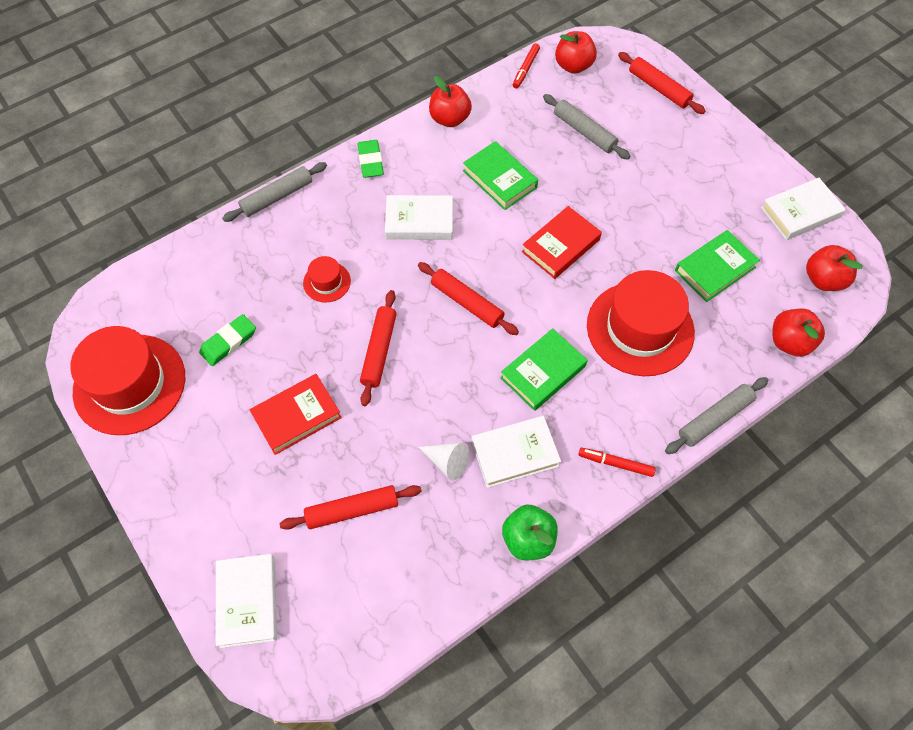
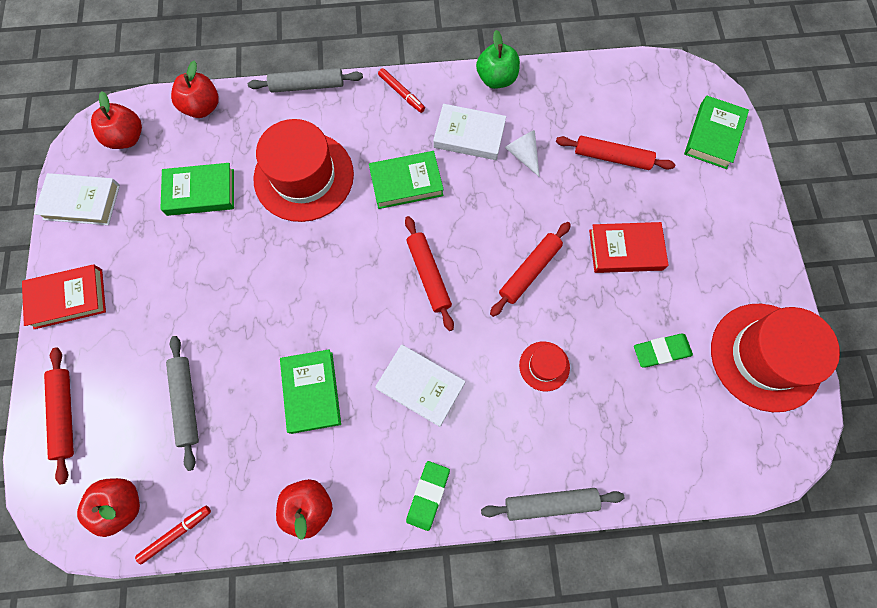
camera: 150 degrees left, 10 degrees up
white book [216,554,277,648] -> green book [684,96,749,169]
red book [522,206,602,279] -> red book moved to [22,264,106,329]

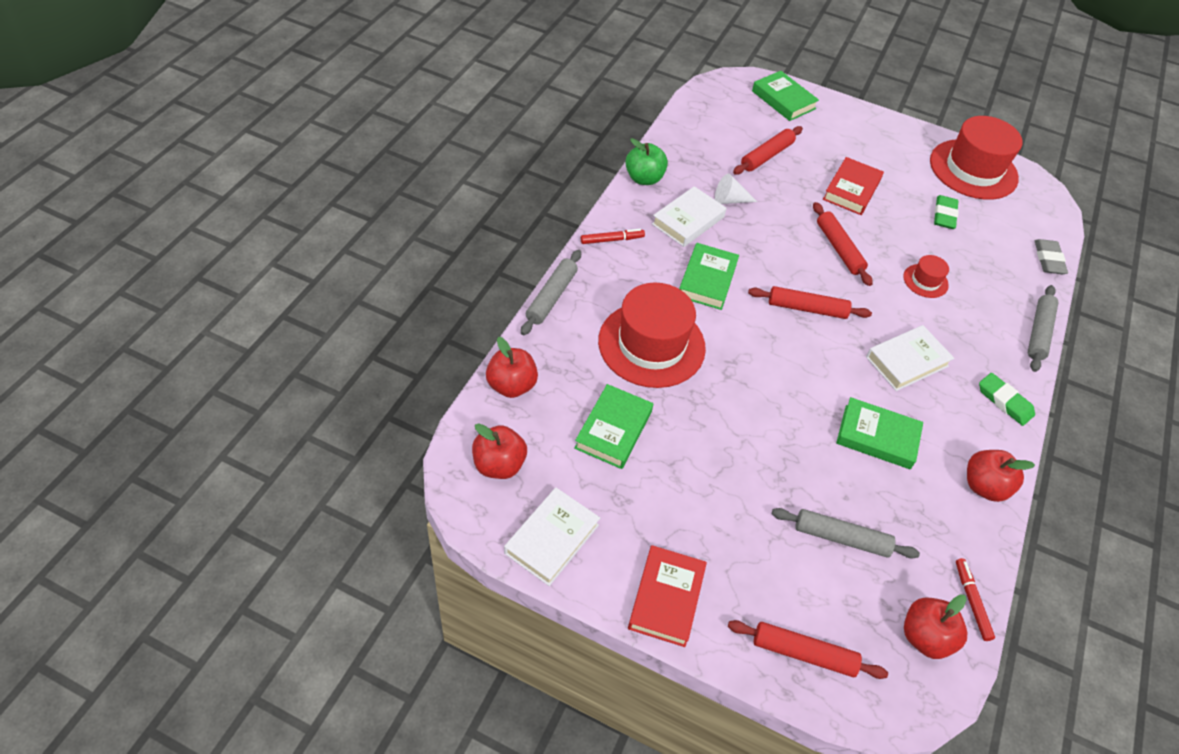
camera: 65 degrees left, 20 degrees down
none -> grey eraser [1035,239,1068,274]

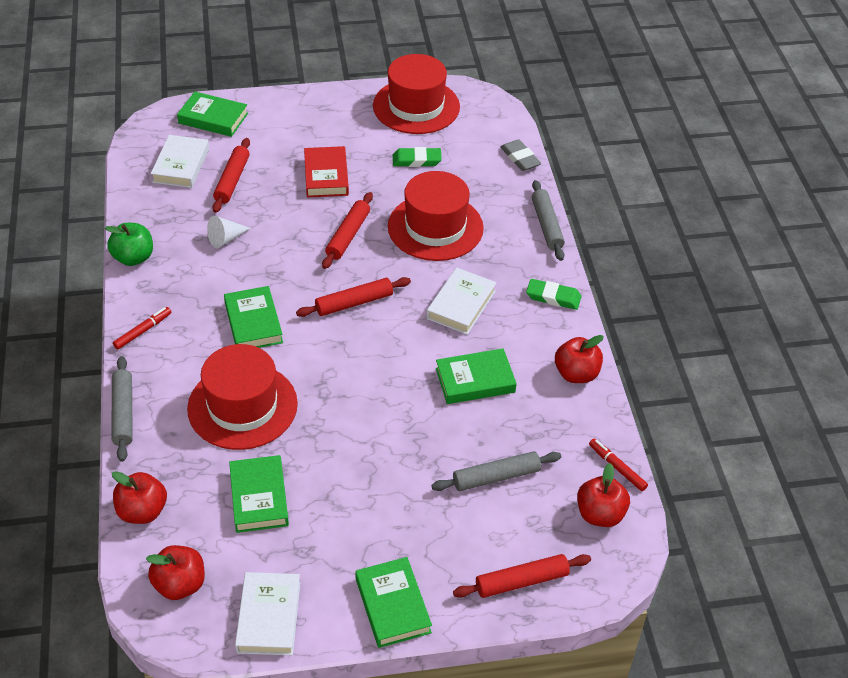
camera: 30 degrees left, 5 degrees down
red book [628,545,707,647] -> green book [355,557,432,648]
white book [652,186,726,247] -> white book moved to [151,135,209,188]
red rolling pin [813,202,873,286] -> red rolling pin turned 75 degrees clockwise [322,192,373,269]
red hat [903,255,949,298] -> red hat [388,171,484,261], size x2.19
green eraser [934,195,959,229] -> green eraser turned 75 degrees counterclockwise [393,147,442,167]

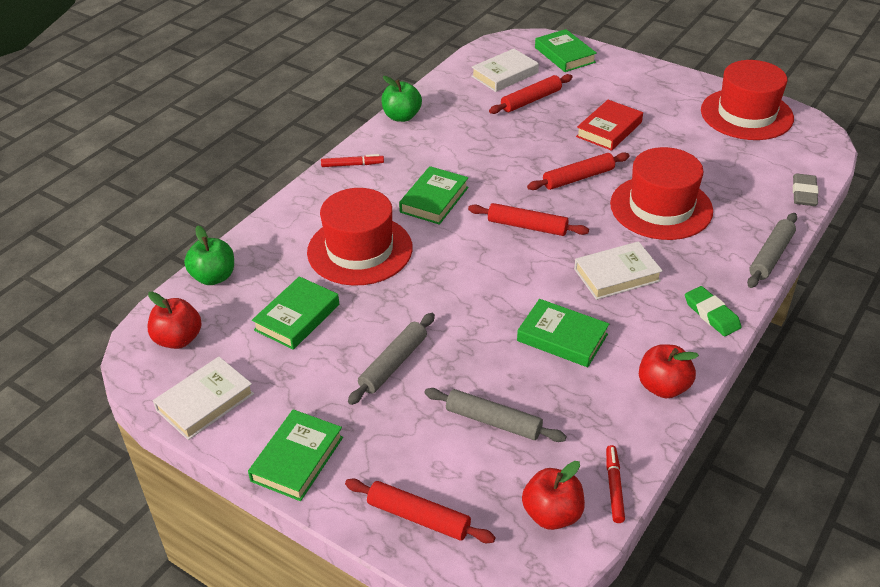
camera: 45 degrees right, 5 degrees down
grey rolling pin [112,356,133,462] -> grey rolling pin moved to [348,313,435,405]
red apple [112,471,167,524] -> green apple [184,226,234,285]
white cone [207,216,251,248] -> none
green eraser [393,147,442,167] -> none

